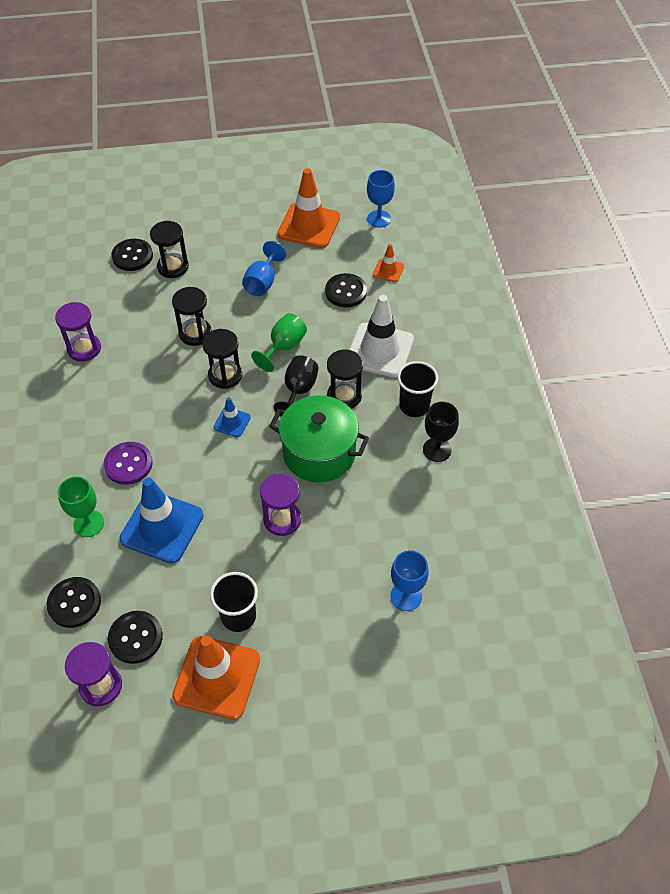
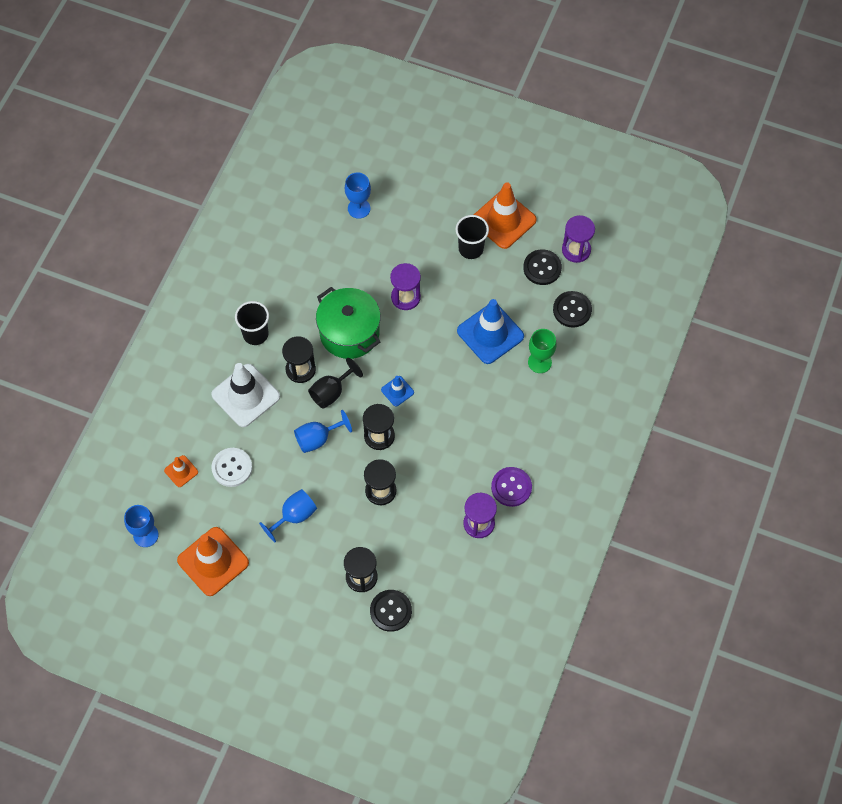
camera: 150 degrees left, 10 degrees up
purple button [104,442,153,485] -> purple button moved to [491,467,532,507]
green goblet [251,313,307,372] -> blue goblet [294,410,352,453]
black button [325,273,367,307] -> white button [212,448,252,487]
black goblet [423,402,459,462] -> none

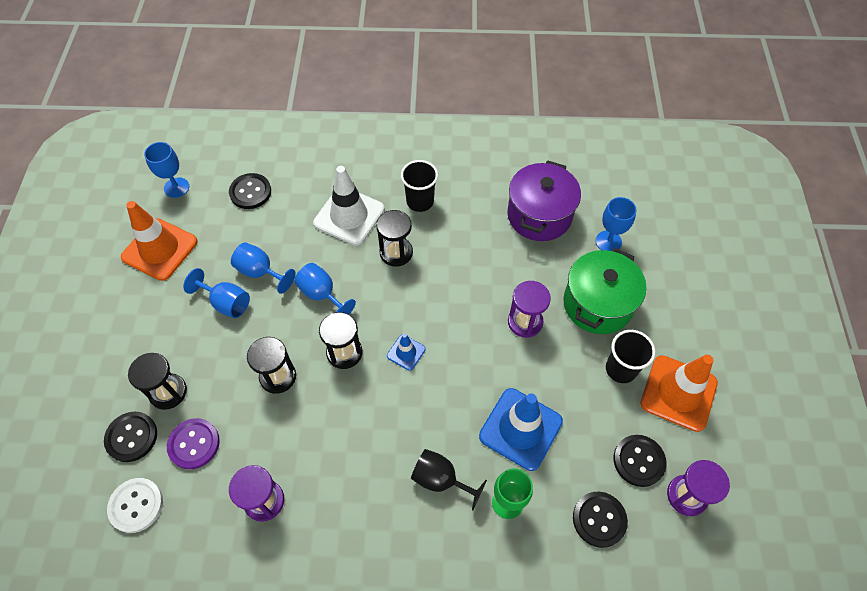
camera: 70 degrees right, 5 degrees down
orange traffic cone [164,455,198,487] -> black button [229,173,271,209]
white button [212,448,252,487] -> white button moved to [107,478,163,533]
black goblet [308,358,363,409] -> black goblet moved to [411,449,487,510]
green pot [316,287,381,359] -> green pot moved to [564,248,646,334]
purple button [491,467,532,507] -> purple button moved to [167,418,220,469]
none -> blue goblet [231,242,295,294]
none -> purple pot [507,161,581,241]

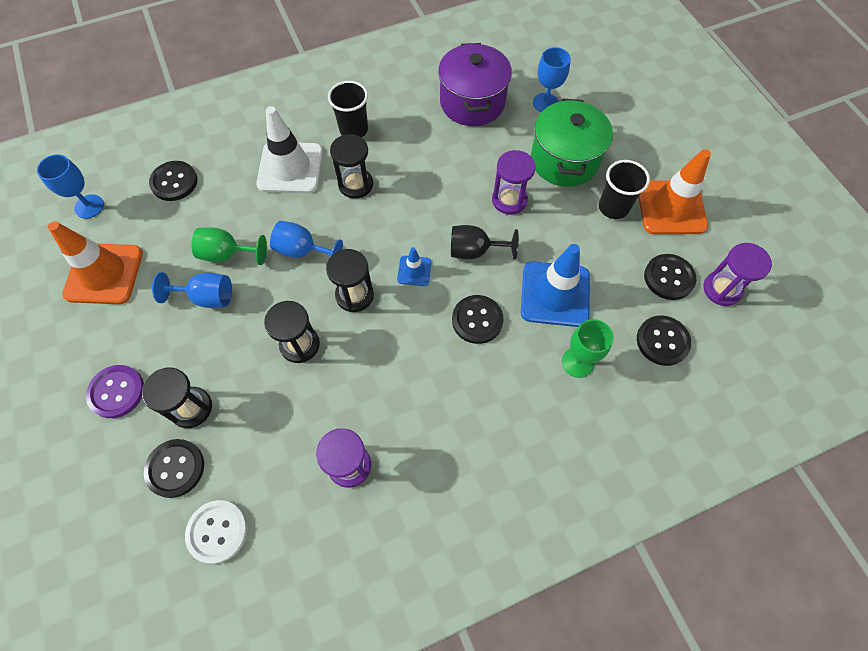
camera: 25 degrees left, 5 degrees up
purple button [167,418,220,469] -> purple button moved to [86,365,144,418]
blue goblet [231,242,295,294] -> green goblet [191,227,267,265]
black goblet [411,449,487,510] -> black goblet moved to [451,225,519,260]
none -> black button [452,295,503,344]

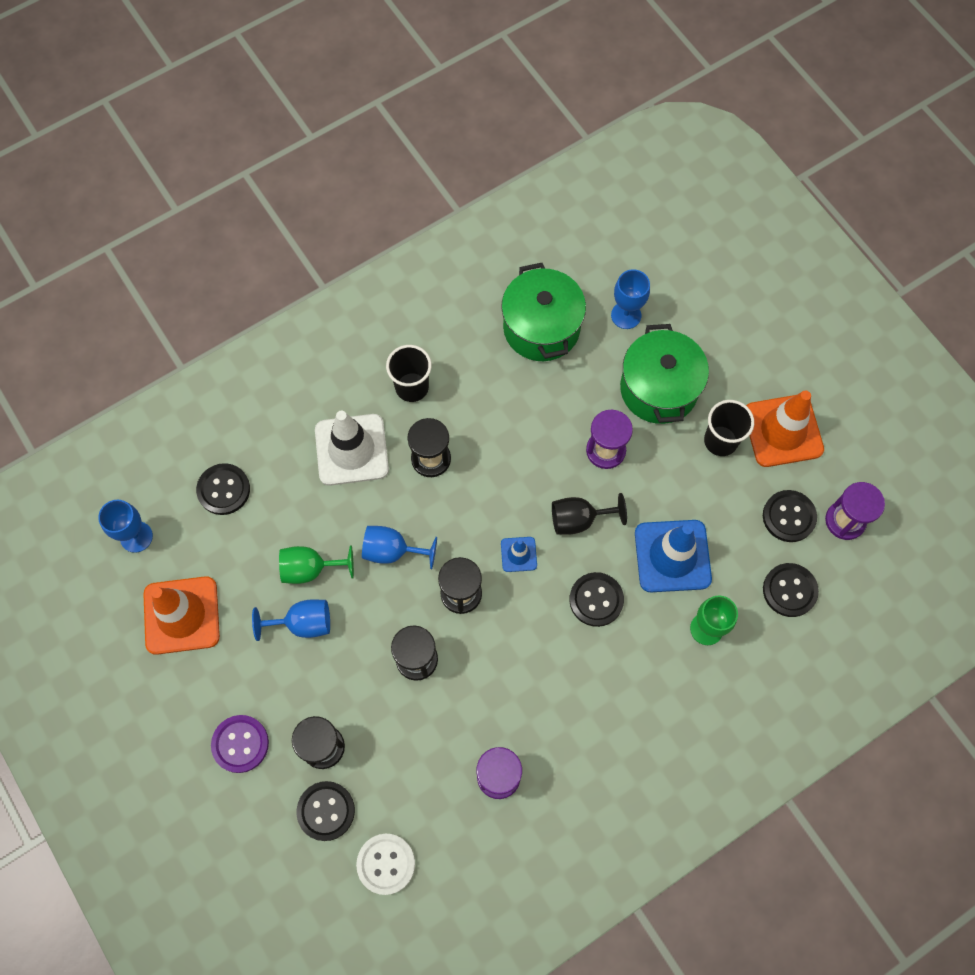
camera: 10 degrees left, 5 degrees up
purple pot [438,43,512,126] -> green pot [501,263,586,361]

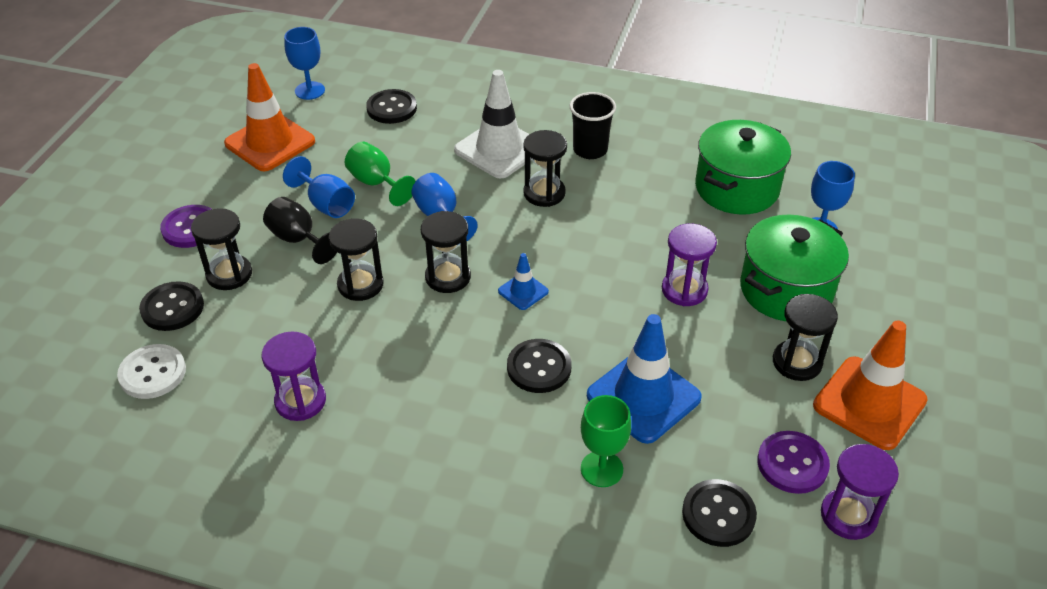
camera: 50 degrees right, 25 degrees down
black goblet [552,493,627,535] -> black goblet moved to [263,197,337,264]
black cup [704,400,754,456] -> black hourglass [773,294,838,381]
black button [763,490,817,542] -> purple button [757,431,830,494]

